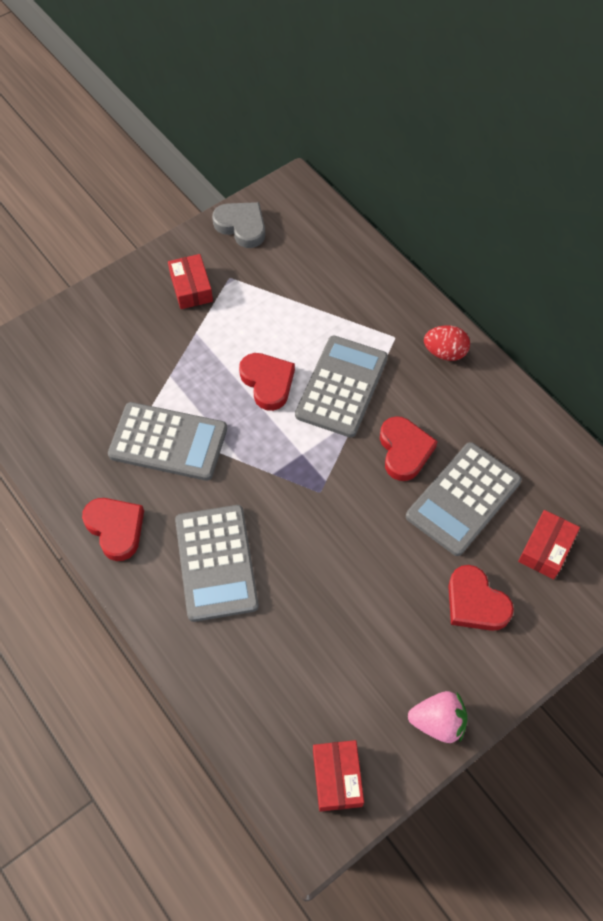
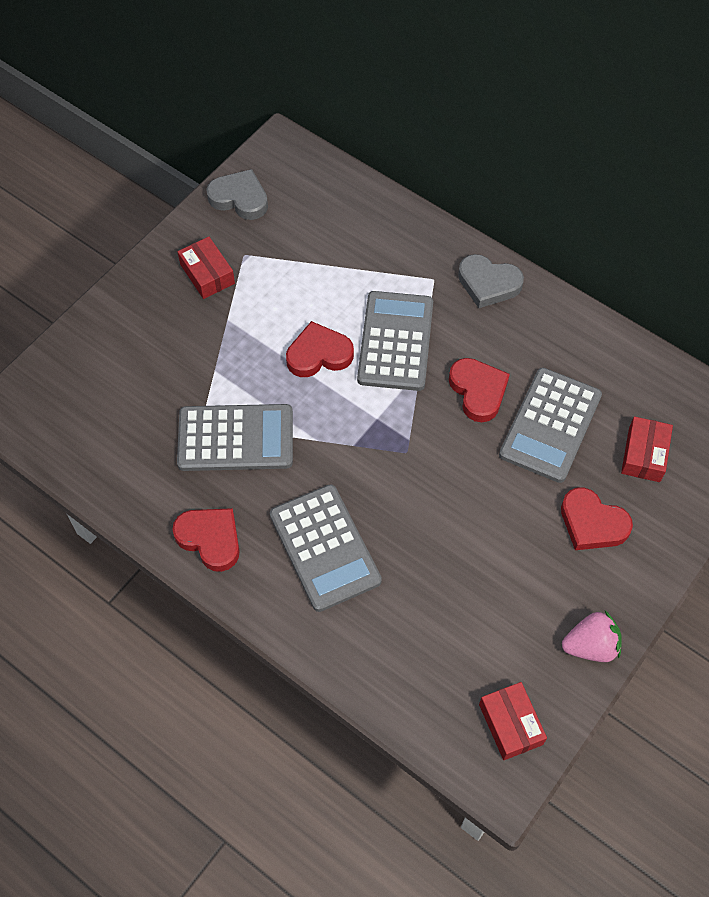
camera: 15 degrees left, 0 degrees up
red heart [239,353,295,411] -> red heart turned 60 degrees counterclockwise [286,321,354,377]
red egg [424,325,470,361] -> grey heart [458,254,524,308]

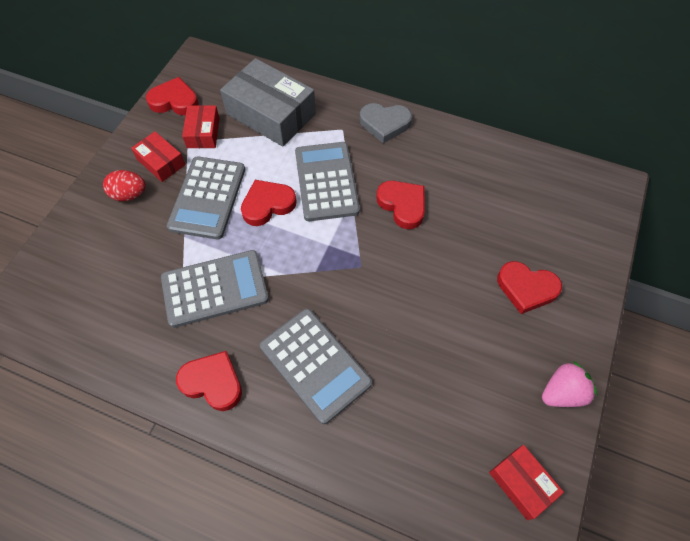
camera: 15 degrees left, 0 degrees up
grey heart [206,169,268,220] -> red heart [146,77,199,115]
grey calculator [499,368,602,483] -> grey calculator moved to [167,156,245,240]
red box [621,416,673,482] -> red box moved to [182,105,220,148]
none -> red egg [103,170,146,201]
none -> grey box [220,58,316,147]

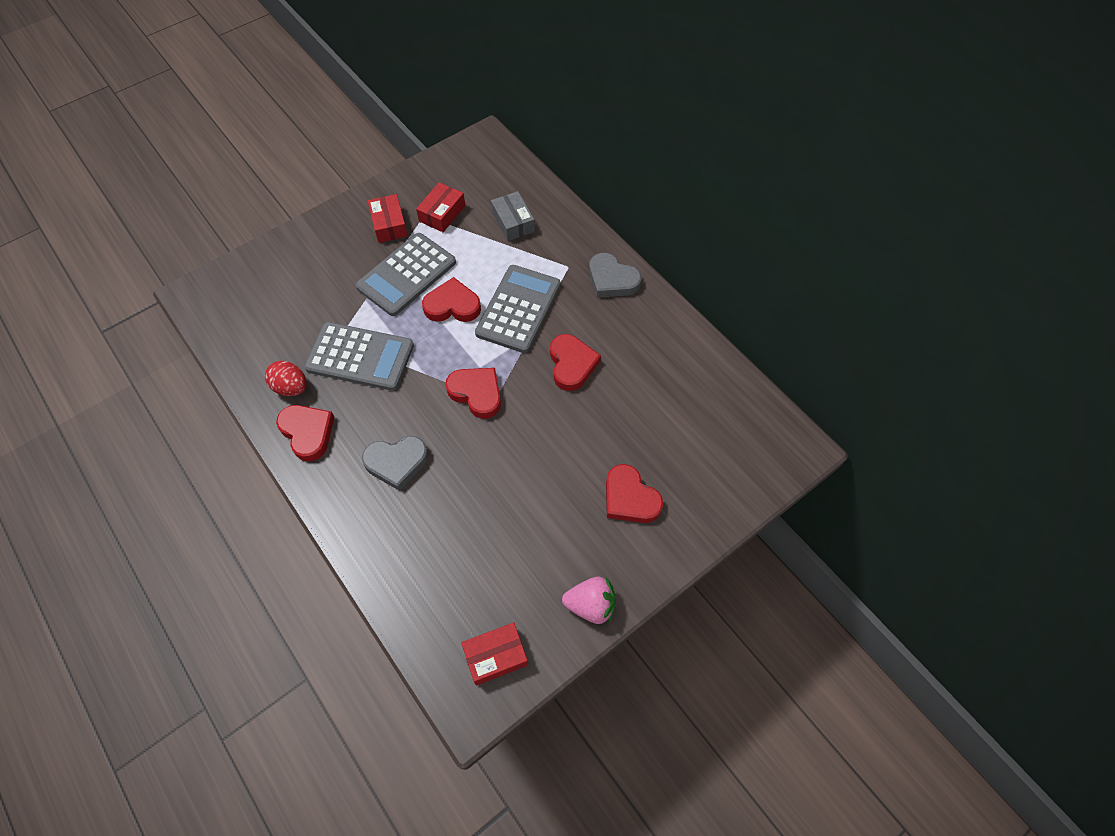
camera: 30 degrees right, 0 degrees up
red egg [103,170,146,201] -> red egg moved to [265,361,307,396]
red heart [146,77,199,115] -> red heart moved to [445,368,501,419]
grey box [220,58,316,147] -> grey box [491,191,535,241], size x0.53
grey calculator [260,308,372,424] -> grey heart [362,436,429,491]
red box [489,445,564,520] -> red box turned 75 degrees clockwise [461,622,528,686]

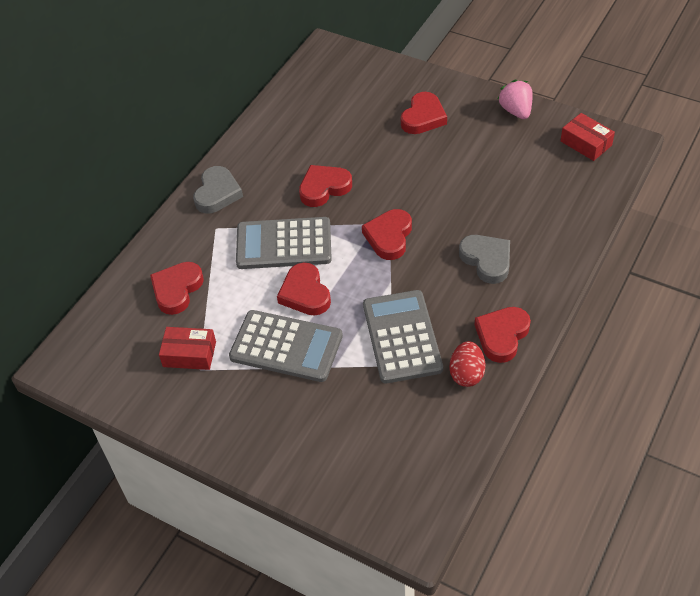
camera: 110 degrees left, 10 degrees down
red box [368,194,408,243] -> none
grey box [491,191,535,241] -> red heart [150,262,204,315]

